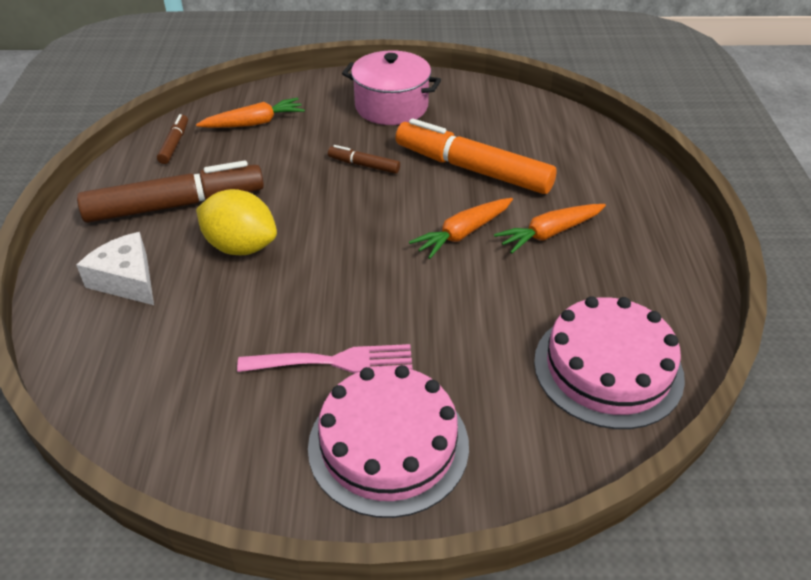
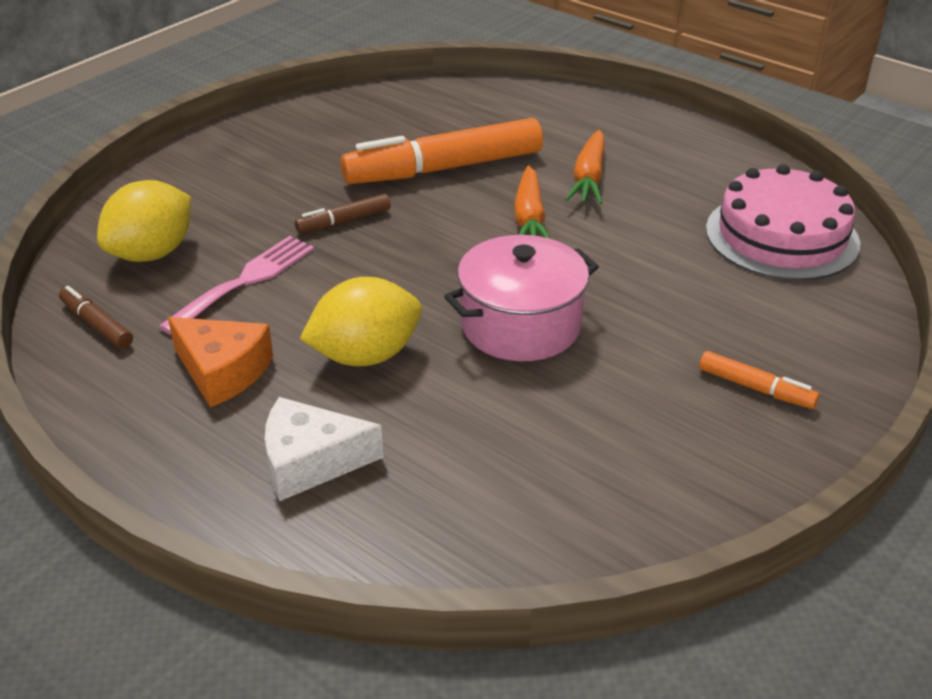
camera: 50 degrees left, 5 degrees down
brown marker [77,160,264,223] -> orange cheese [168,317,273,407]
orange carrot [196,98,305,128] -> yellow lemon [97,180,191,262]
pink fork [237,344,413,373] -> pink fork moved to [159,236,314,335]
pink cake [308,365,469,518] -> orange marker [699,351,819,409]
pink pot [342,50,441,125] -> pink pot moved to [444,235,599,361]

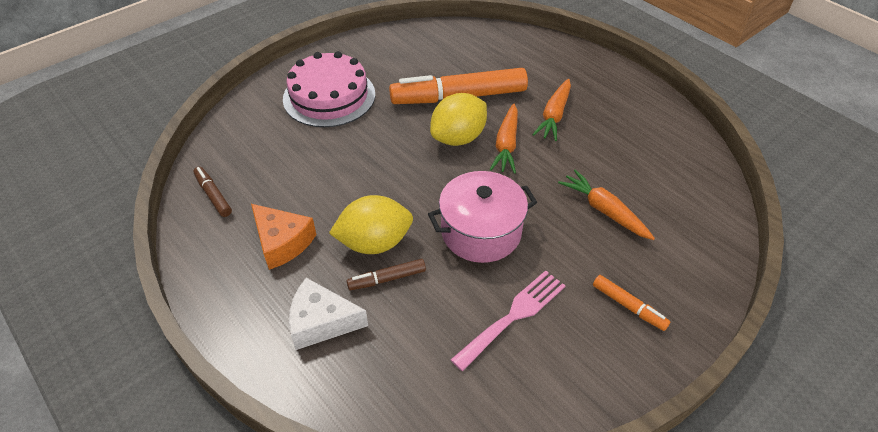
camera: 10 degrees right, 10 degrees up
yellow lemon [97,180,191,262] -> yellow lemon moved to [430,93,487,146]
pink fork [159,236,314,335] -> pink fork moved to [451,270,566,371]
brown marker [295,194,391,233] -> brown marker moved to [347,259,426,290]
pink cake [706,164,860,280] -> pink cake moved to [283,51,375,127]
none -> orange carrot [558,170,655,240]

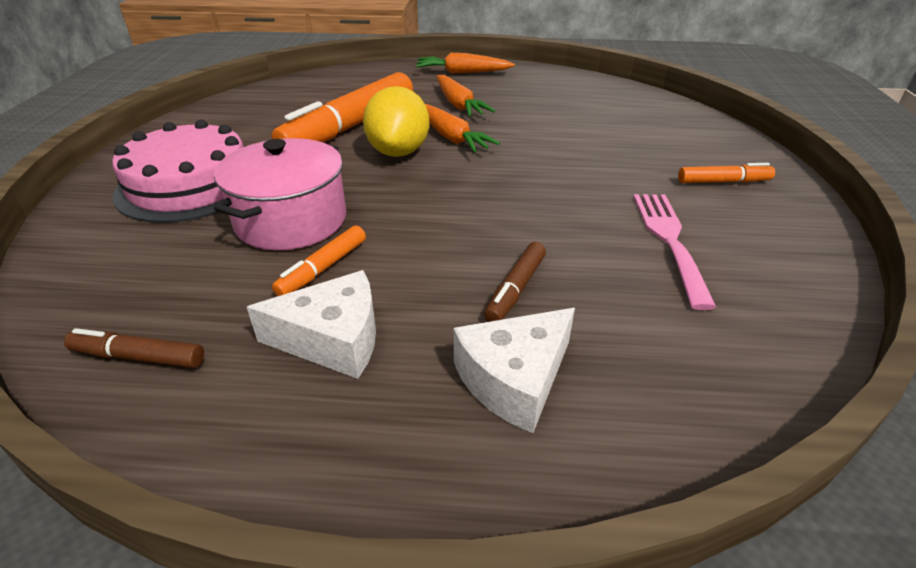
camera: 45 degrees left, 10 degrees down
orange cheese [251,204,317,270] -> white cheese [247,270,376,379]
yellow lemon [329,195,413,254] -> none
pink pot [428,171,537,263] -> pink pot moved to [214,138,346,250]
orange carrot [558,170,655,240] -> orange carrot moved to [416,53,515,74]
none -> orange marker [272,225,366,296]

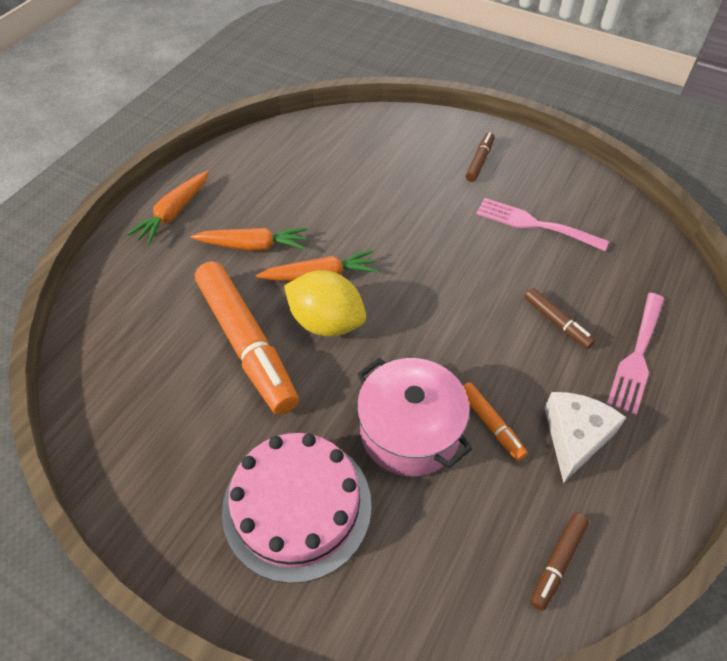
camera: 65 degrees left, 15 degrees up
white cheese [454,308,575,433] -> pink fork [607,293,664,415]
orange marker [678,163,775,183] -> brown marker [466,132,495,182]

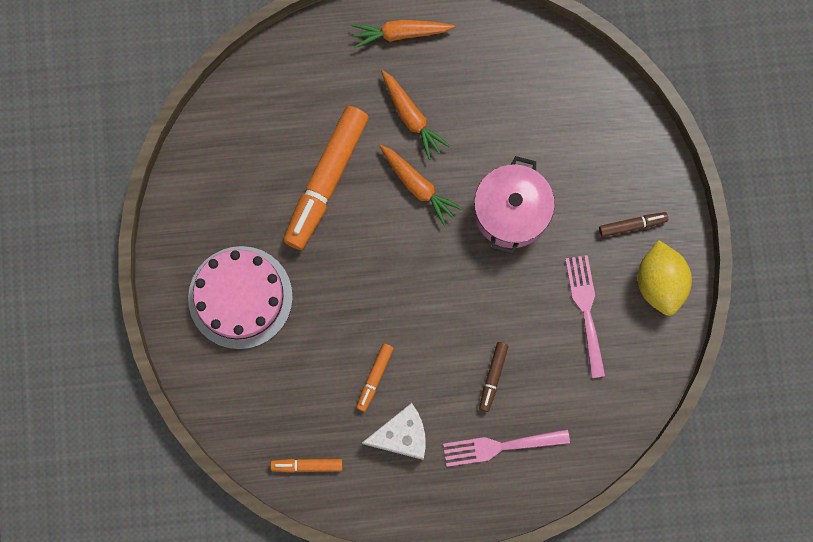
camera: 55 degrees right, 25 degrees up
yellow lemon [284,270,366,337] -> yellow lemon moved to [637,240,692,316]
pink pot [357,358,472,476] -> pink pot moved to [474,156,555,254]
brown marker [531,513,589,611] -> orange marker [270,459,343,473]

